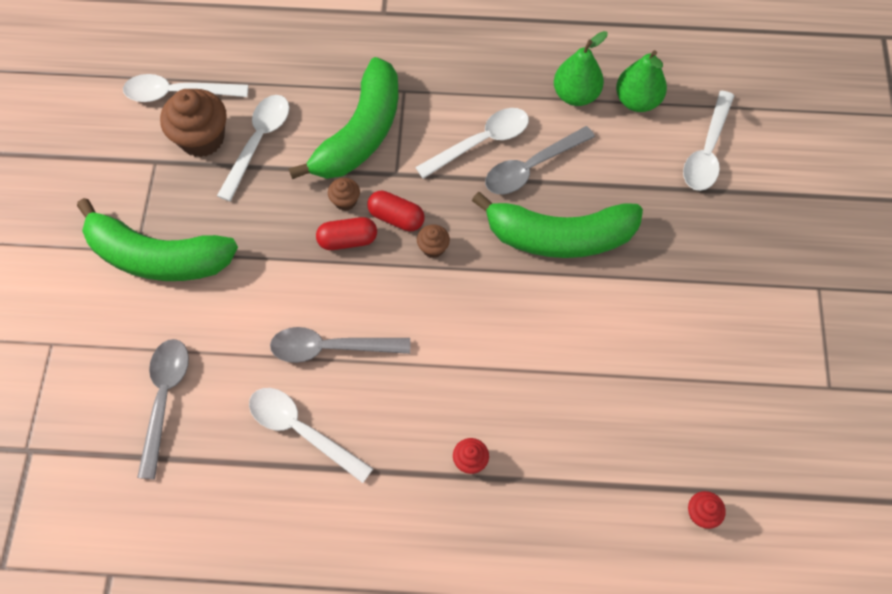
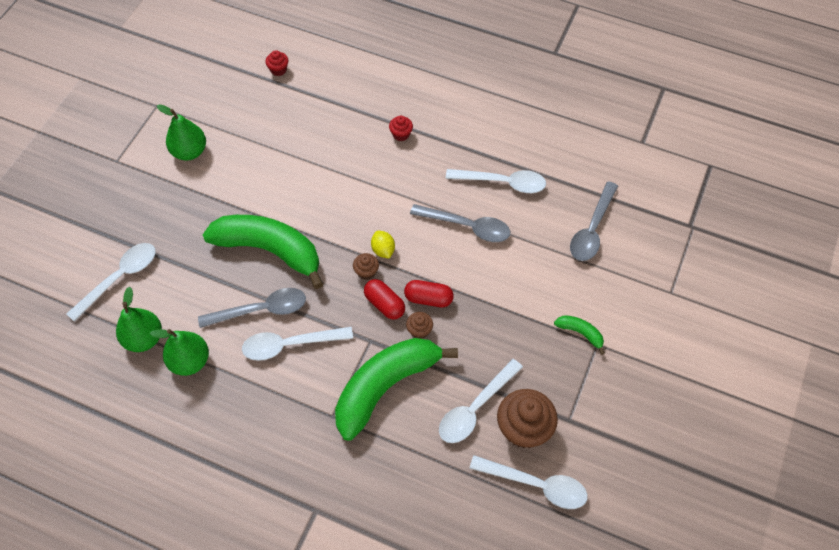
camera: 160 degrees left, 5 degrees down
green banana [77,198,238,281] -> green banana [554,315,605,355], size x0.41
white spoon [249,388,374,483] -> white spoon turned 45 degrees counterclockwise [446,169,546,193]
none -> green pear [157,104,206,161]
none -> yellow lemon [371,231,395,259]

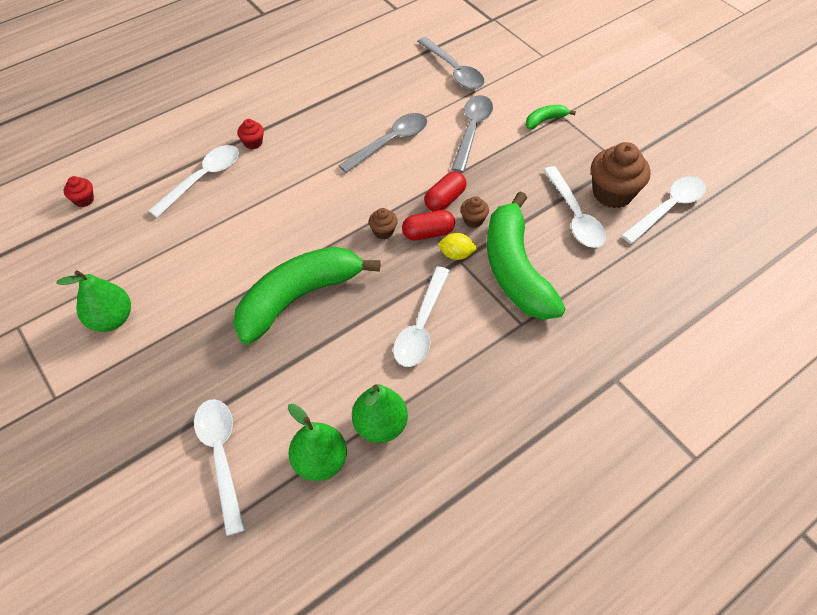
camera: 60 degrees left, 5 degrees down
grey spoon [198,288,306,328] -> grey spoon moved to [451,95,493,173]
yellow lemon [371,231,395,259] -> yellow lemon moved to [438,233,477,260]
white spoon [446,169,546,193] -> white spoon moved to [149,145,239,218]

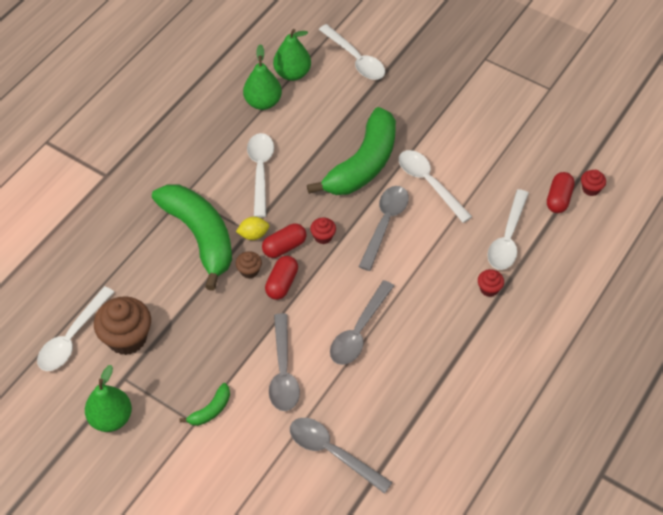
camera: 160 degrees right, 0 degrees up
green pear [56,270,131,332] -> green pear moved to [85,365,132,432]
brown cupcake [369,208,398,239] -> red cupcake [310,217,336,244]
white spoon [544,166,606,248] -> white spoon moved to [399,150,472,223]
none -> grey spoon [358,186,409,271]
none -> red capsule [547,172,575,213]

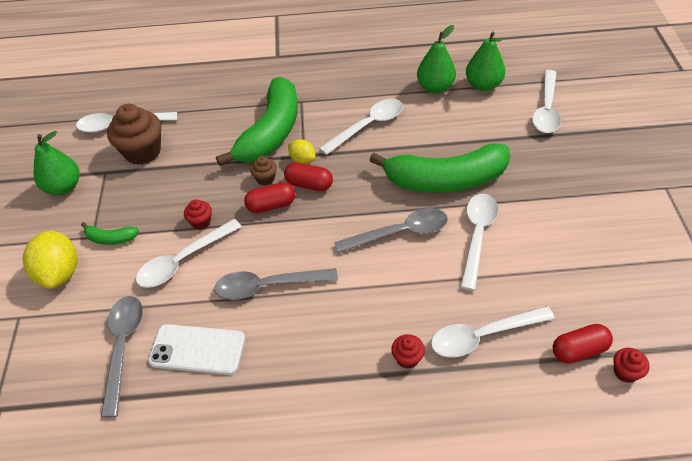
camera: 55 degrees right, 5 degrees down
grey spoon [269,313,300,411] -> white spoon [136,219,242,288]
red cupcake [310,217,336,244] -> red cupcake moved to [184,199,212,230]
none -> yellow lemon [23,230,78,289]
none -> white phone [148,324,245,375]

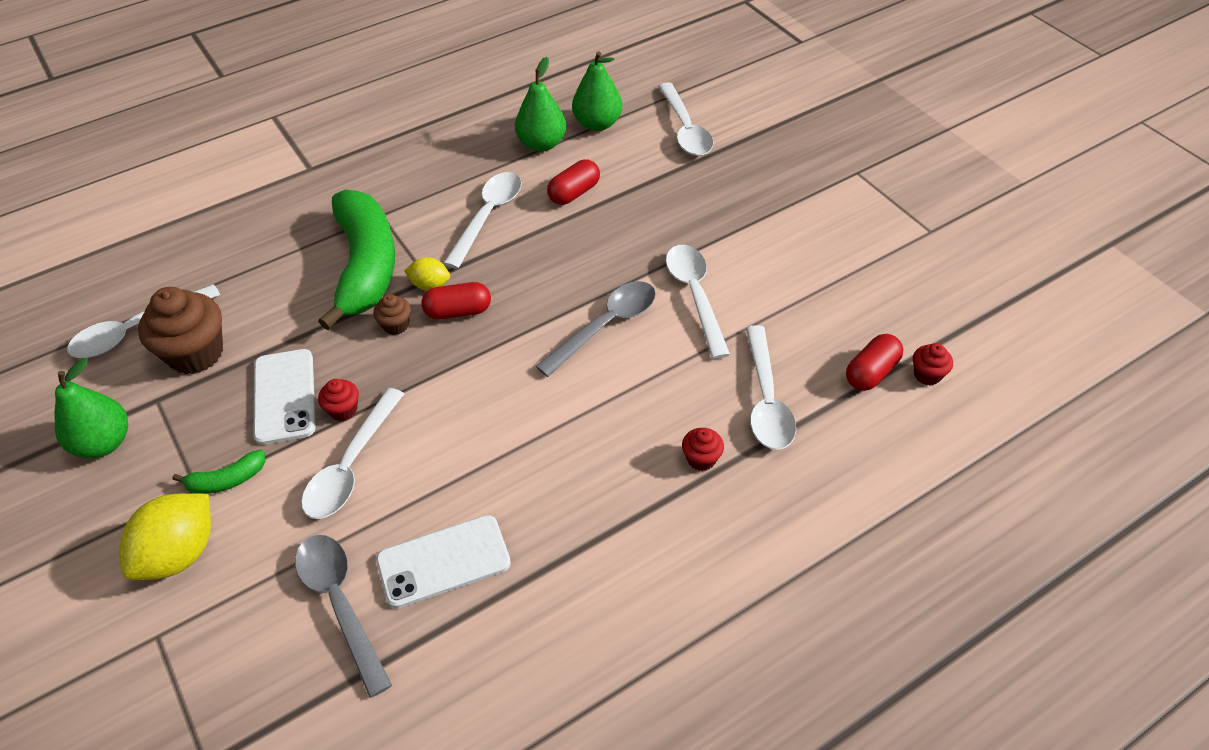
camera: 30 degrees left, 0 degrees up
yellow lemon [23,230,78,289] -> yellow lemon turned 75 degrees clockwise [120,493,211,580]
grey spoon [214,268,338,300] -> none
red capsule [244,182,295,213] -> red capsule moved to [547,160,600,205]
green banana [369,143,510,193] -> none
white spoon [431,306,555,358] -> white spoon turned 45 degrees counterclockwise [746,325,796,450]
none -> white phone [253,349,315,445]

